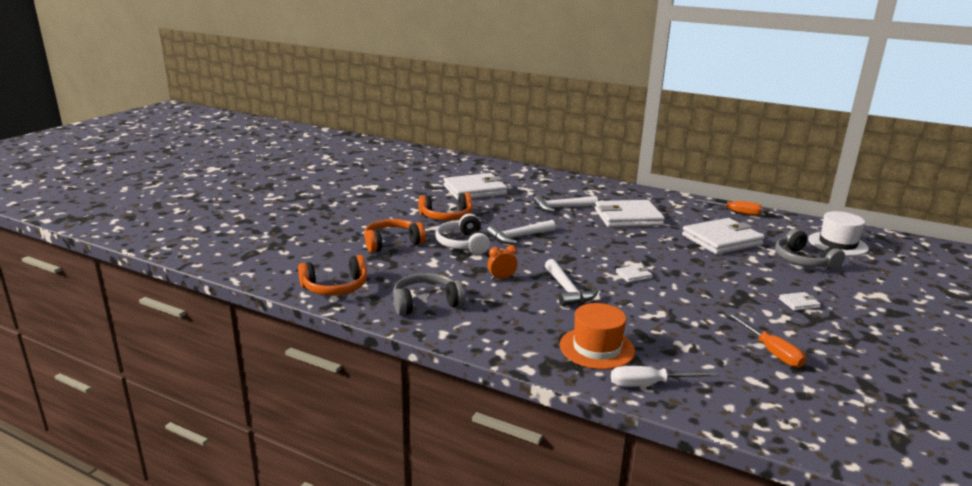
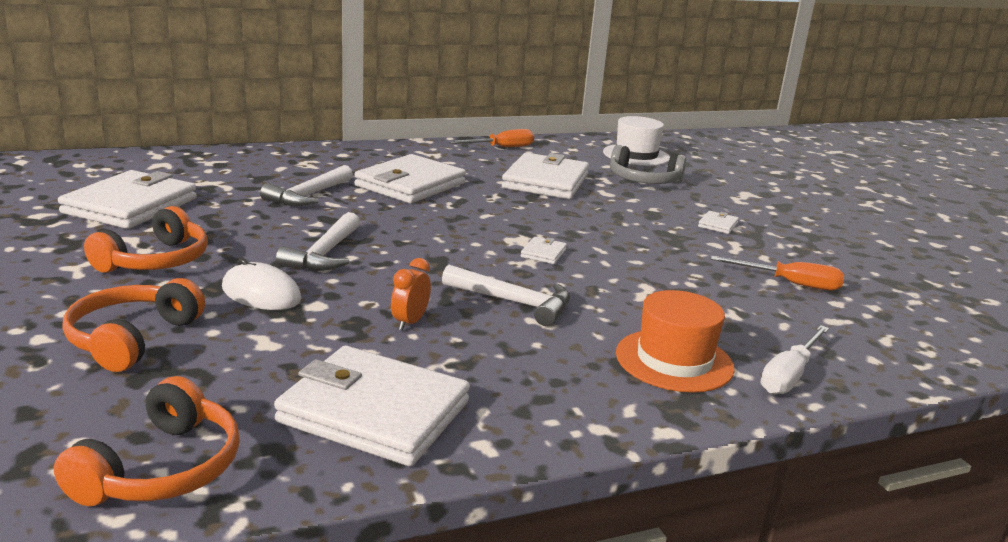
camera: 50 degrees left, 0 degrees up
grey headphones [393,273,466,316] -> white wallet [274,346,470,466]
white headphones [435,214,490,255] -> white mouse [222,258,302,310]

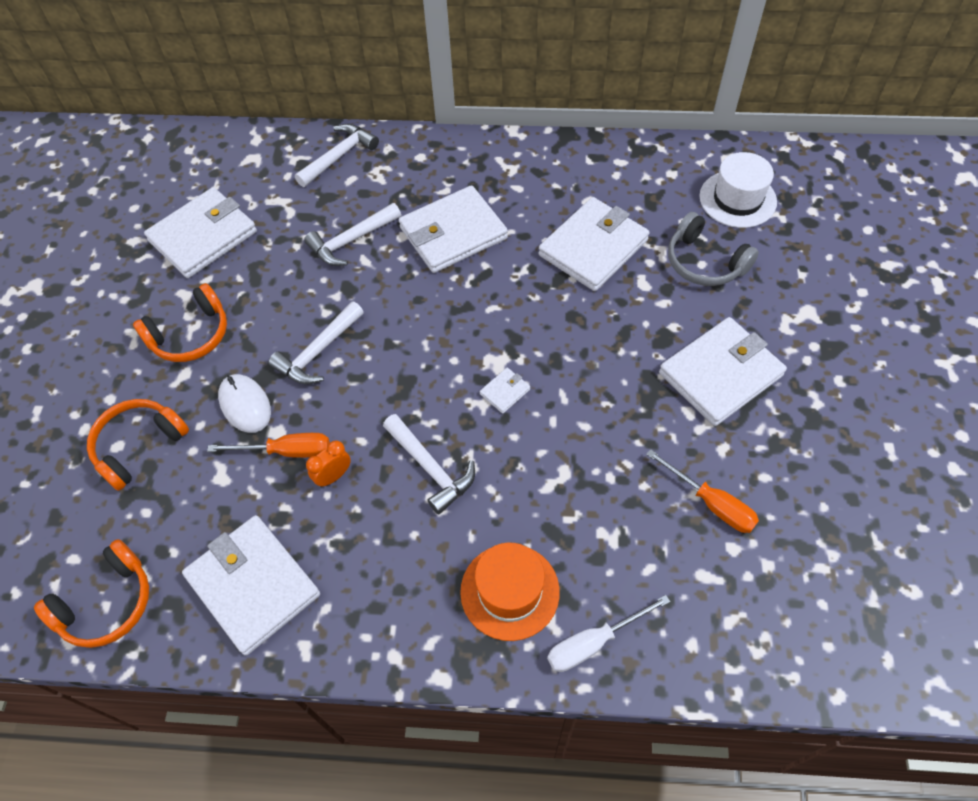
camera: 30 degrees right, 35 degrees up
orange screwdriver [449,129,534,147] -> orange screwdriver moved to [207,433,329,458]
white wallet [698,211,739,234] -> white wallet [659,317,787,426], size x2.43
none -> white hammer [295,124,379,187]

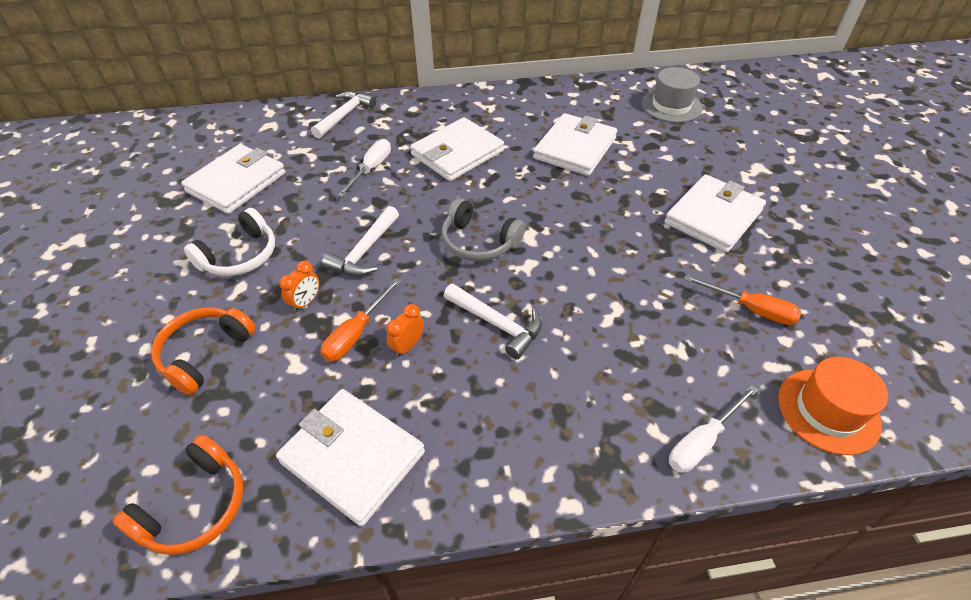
camera: 15 degrees left, 10 degrees down
orange headphones [133,283,227,362] -> white headphones [184,208,275,276]
orange screwdriver [207,433,329,458] -> orange screwdriver turned 135 degrees clockwise [320,278,401,362]
white mouse [218,374,271,433] -> orange clock [279,261,319,312]
white hammer [304,203,401,266] -> white screwdriver [338,139,391,197]
orange hat [460,543,560,641] -> orange hat moved to [778,357,888,455]
white wallet [480,368,530,414] -> none
grey headphones [668,212,759,286] -> grey headphones moved to [441,198,525,262]
white hat [699,152,777,228] -> grey hat [641,67,703,123]

